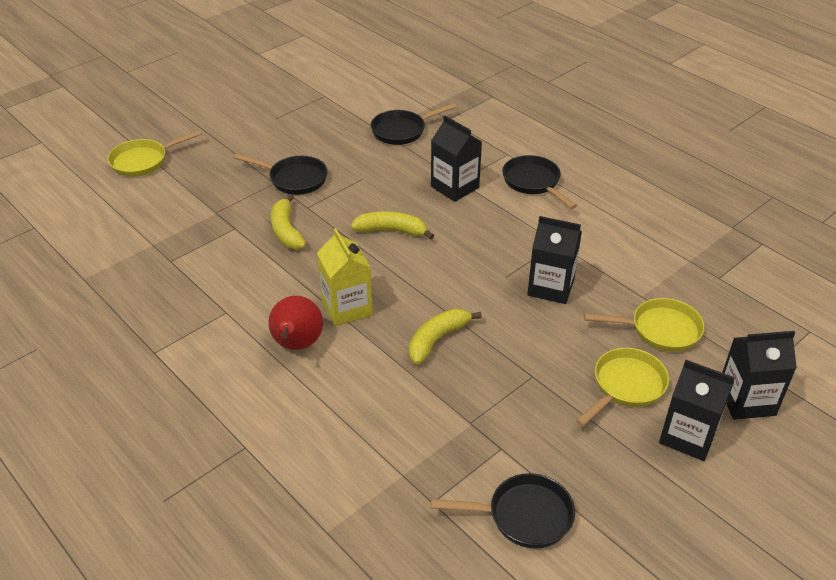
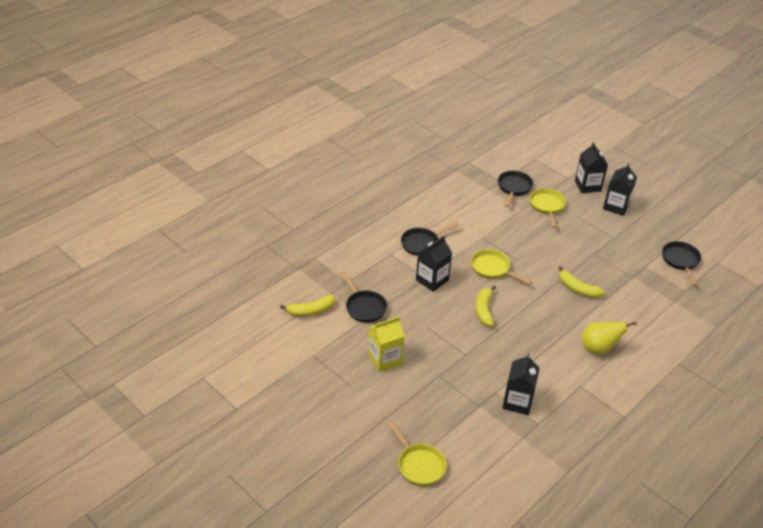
camera: 95 degrees left, 0 degrees up
black pan [234,153,328,195] -> black pan moved to [498,171,533,207]
red pear [268,296,323,350] -> yellow pear [582,322,637,354]
yellow banana [271,194,306,250] -> yellow banana moved to [280,295,335,317]
yellow carton [317,228,373,326] -> yellow carton moved to [368,316,405,372]
black carton [527,216,582,304] -> black carton moved to [502,354,540,415]
yellow pan [576,348,669,426] -> yellow pan moved to [471,249,532,285]

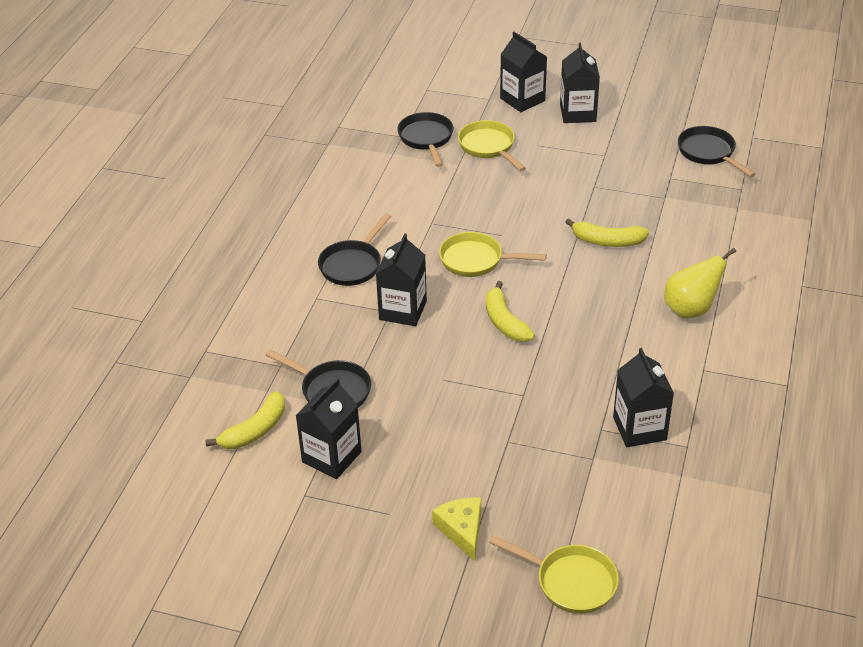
camera: 25 degrees left, 0 degrees up
yellow carton [368,316,405,372] -> none
none -> black carton [295,378,362,479]
none -> yellow cheese [432,498,481,561]

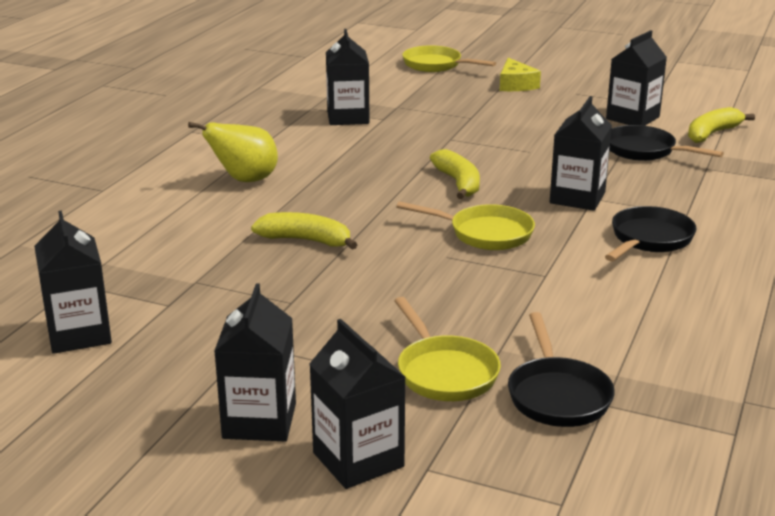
camera: 175 degrees left, 15 degrees down
black pan [678,126,755,177] -> black carton [34,211,112,354]

